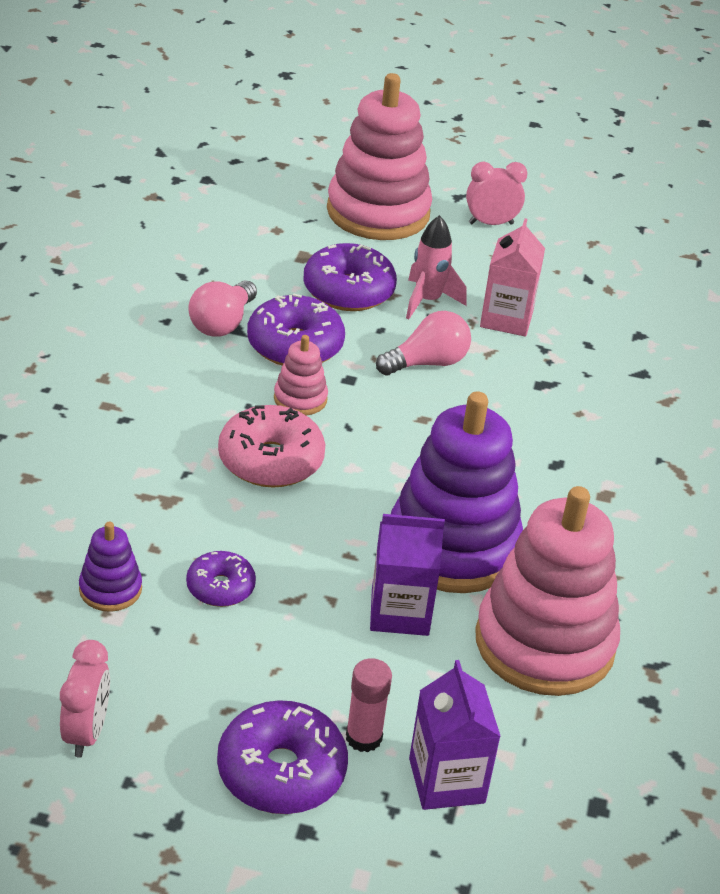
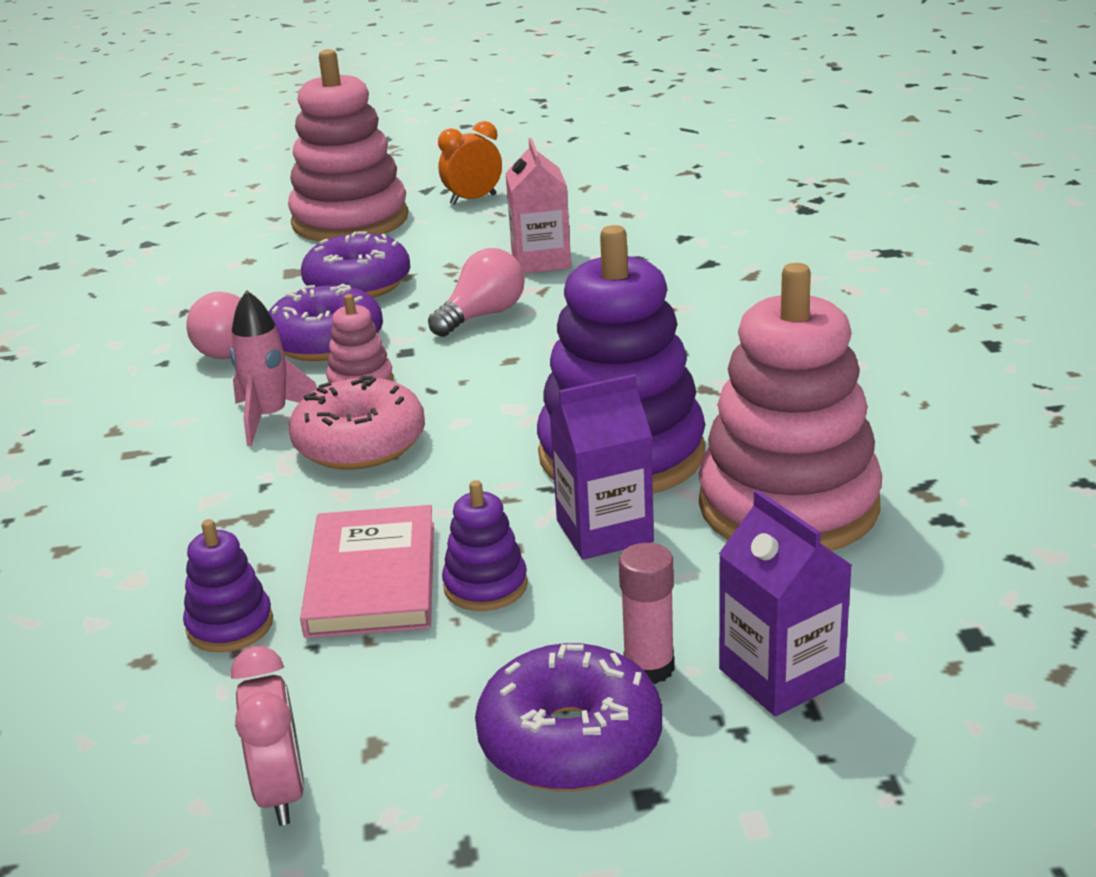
camera: 15 degrees left, 10 degrees down
purple donut [186,551,256,607] -> pink book [300,505,434,638]
pink rocket [406,215,467,319] -> pink rocket moved to [230,290,317,446]
pink clock [466,162,527,225] -> orange clock [438,121,502,205]
none -> purple stacking toy [442,480,528,611]

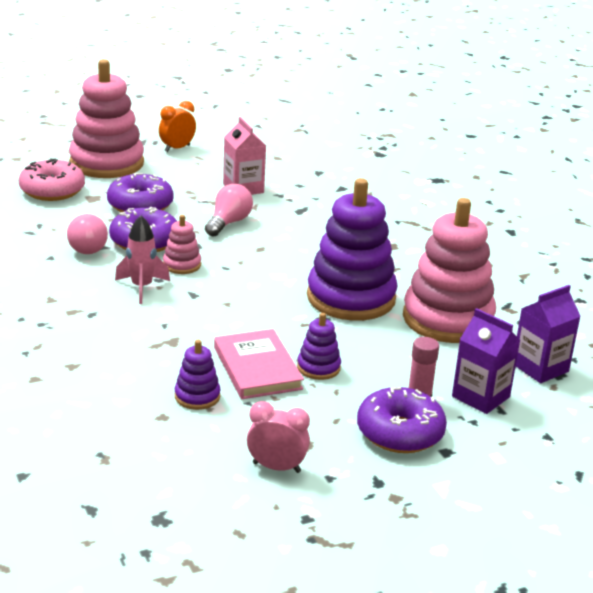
camera: 20 degrees left, 0 degrees up
pink clock [231,646,304,826] -> pink clock turned 45 degrees counterclockwise [247,401,310,473]
pink donut [289,375,425,469] -> pink donut moved to [19,158,85,201]
purple carton [549,374,654,560] -> purple carton moved to [516,285,581,383]

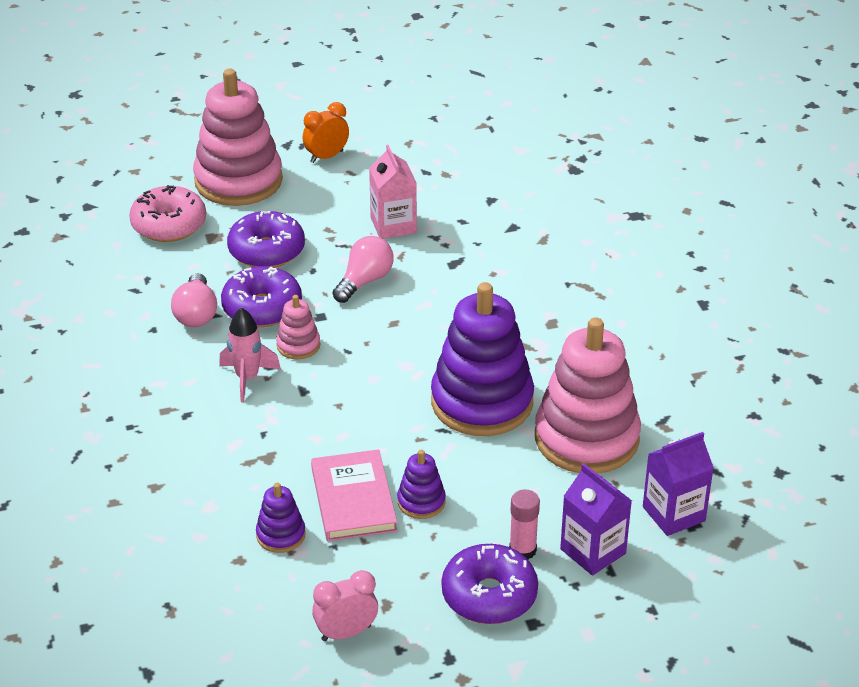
camera: 10 degrees right, 10 degrees up
pink clock [247,401,310,473] -> pink clock turned 45 degrees counterclockwise [312,570,378,641]

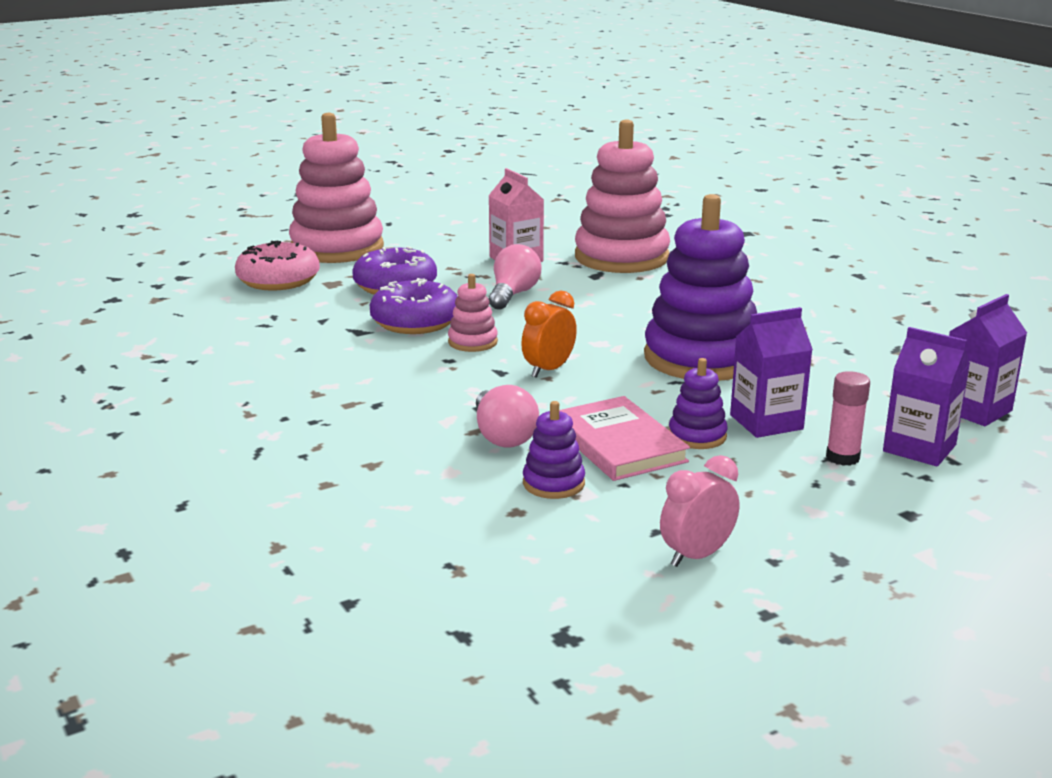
camera: 15 degrees left, 15 degrees down
pink light bulb [171,273,217,327] -> pink light bulb moved to [476,385,539,448]
pink rocket [219,308,281,402] -> none
orange clock [303,102,349,163] -> orange clock moved to [521,290,577,378]
purple donut [442,544,538,624] -> none
pink stacking toy [535,318,641,474] -> pink stacking toy moved to [575,119,670,273]
none -> purple carton [730,307,813,438]

